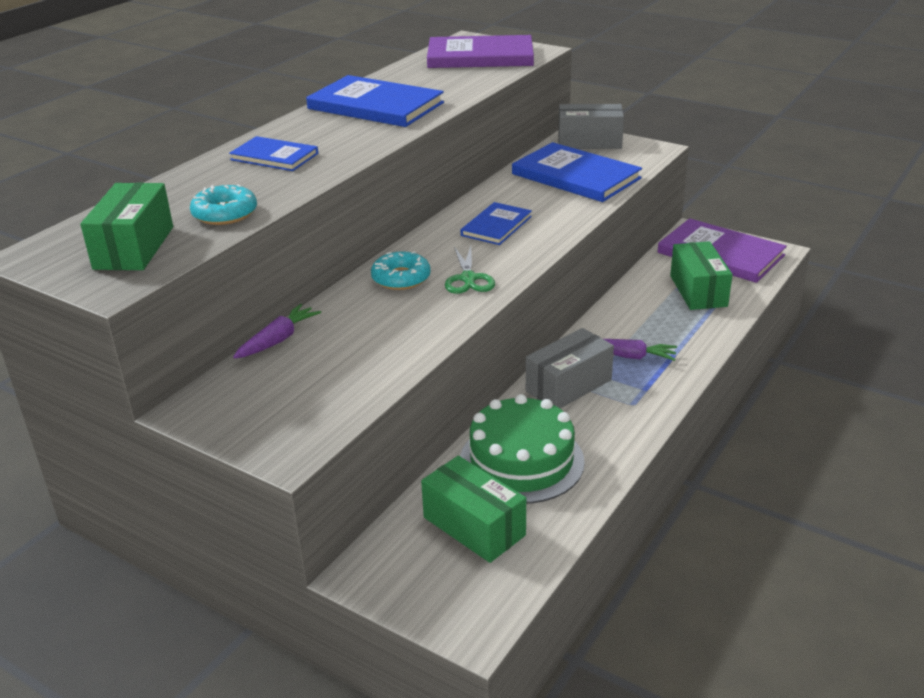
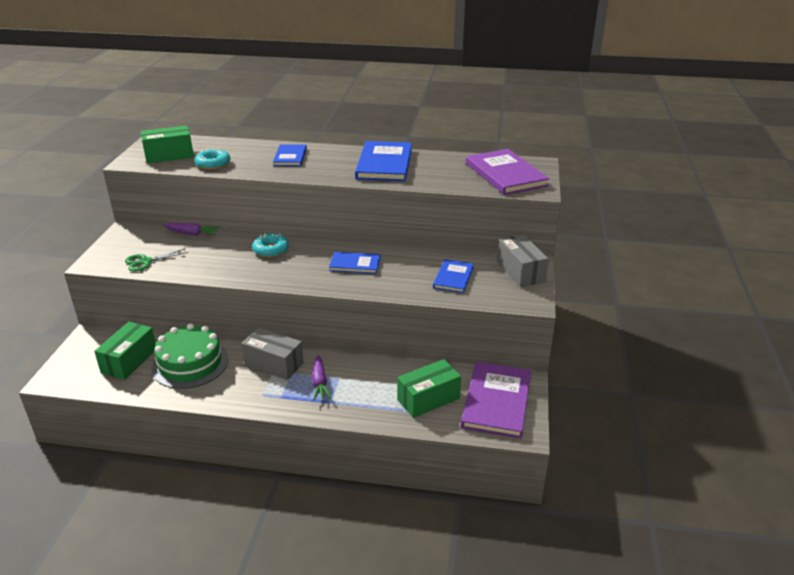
camera: 65 degrees right, 0 degrees up
green scissors [445,246,495,294] -> green scissors moved to [125,248,189,272]
blue book [512,142,642,202] -> blue book [433,259,474,293], size x0.58

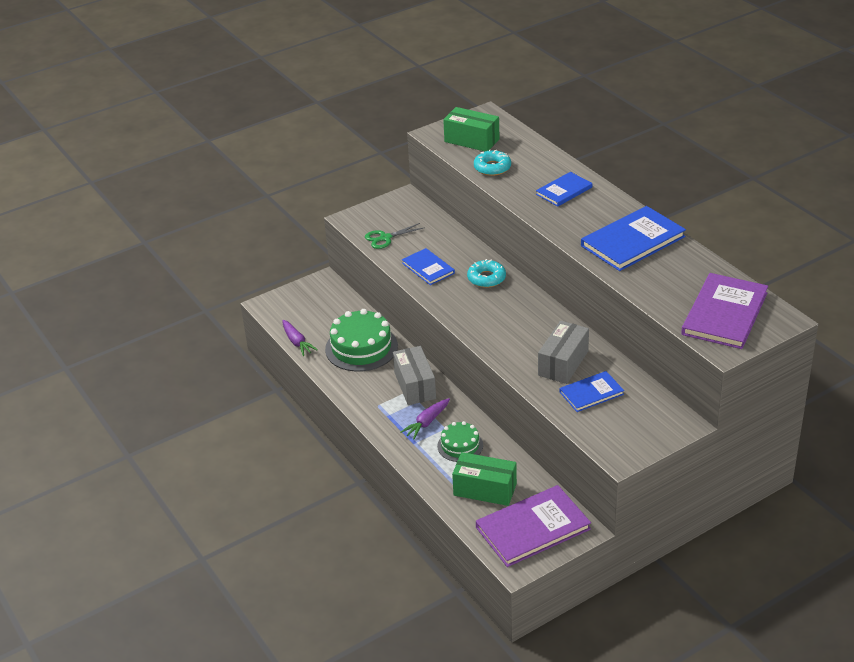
camera: 50 degrees right, 5 degrees up
green box [94,322,156,380] -> none
green scissors [125,248,189,272] -> green scissors turned 45 degrees counterclockwise [365,223,425,249]
purple carrot [163,223,220,235] -> purple carrot moved to [282,320,318,356]
blue book [329,252,380,274] -> blue book moved to [402,248,455,285]
grey box [497,234,549,287] -> grey box moved to [538,321,589,384]
none -> green cake [437,421,483,462]

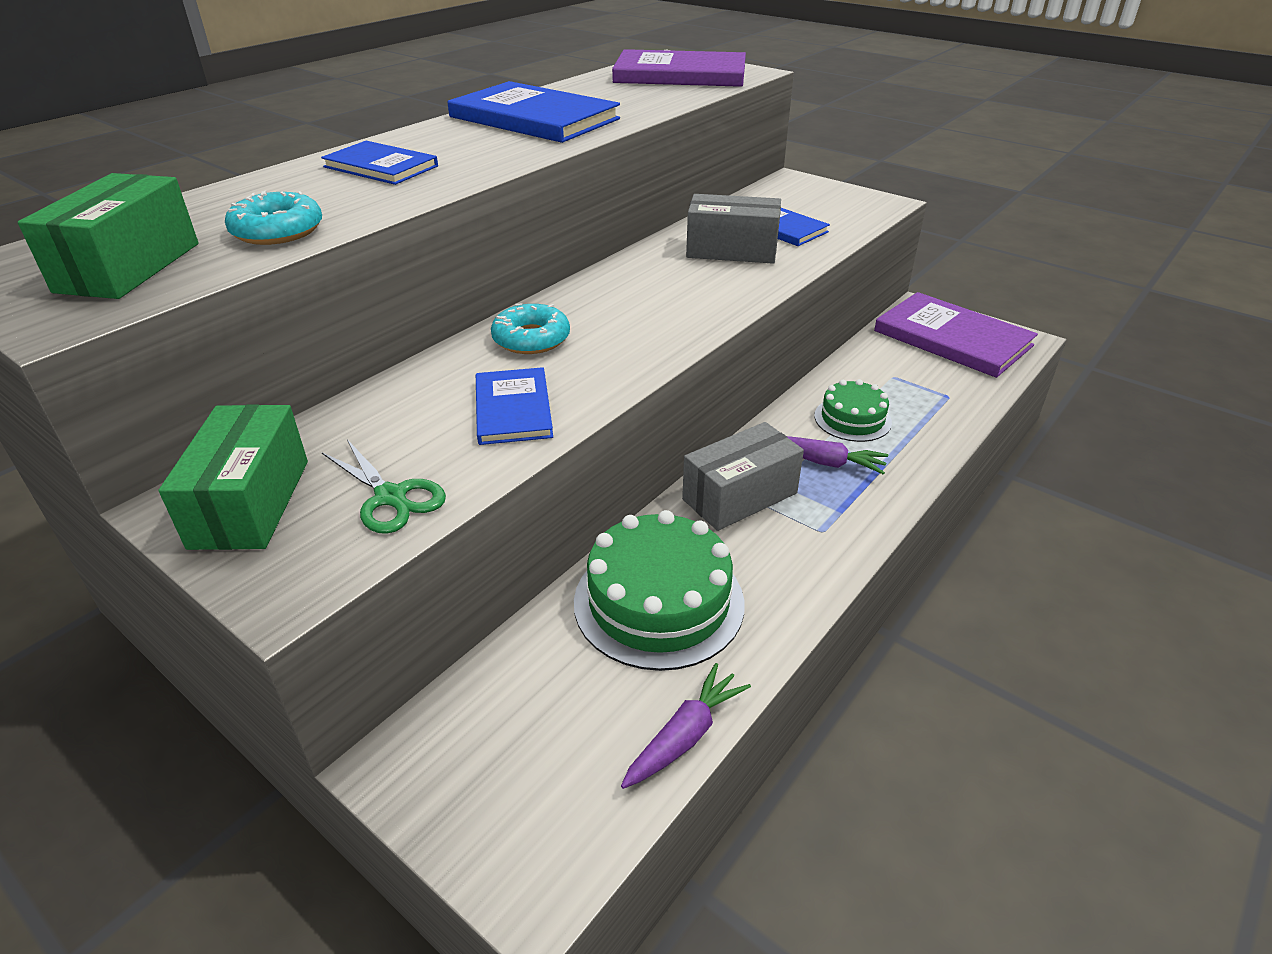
camera: 110 degrees left, 0 degrees up
blue book [402,248,455,285] -> blue book turned 45 degrees counterclockwise [476,367,553,445]
green box [452,452,517,506] -> green box moved to [158,404,308,550]

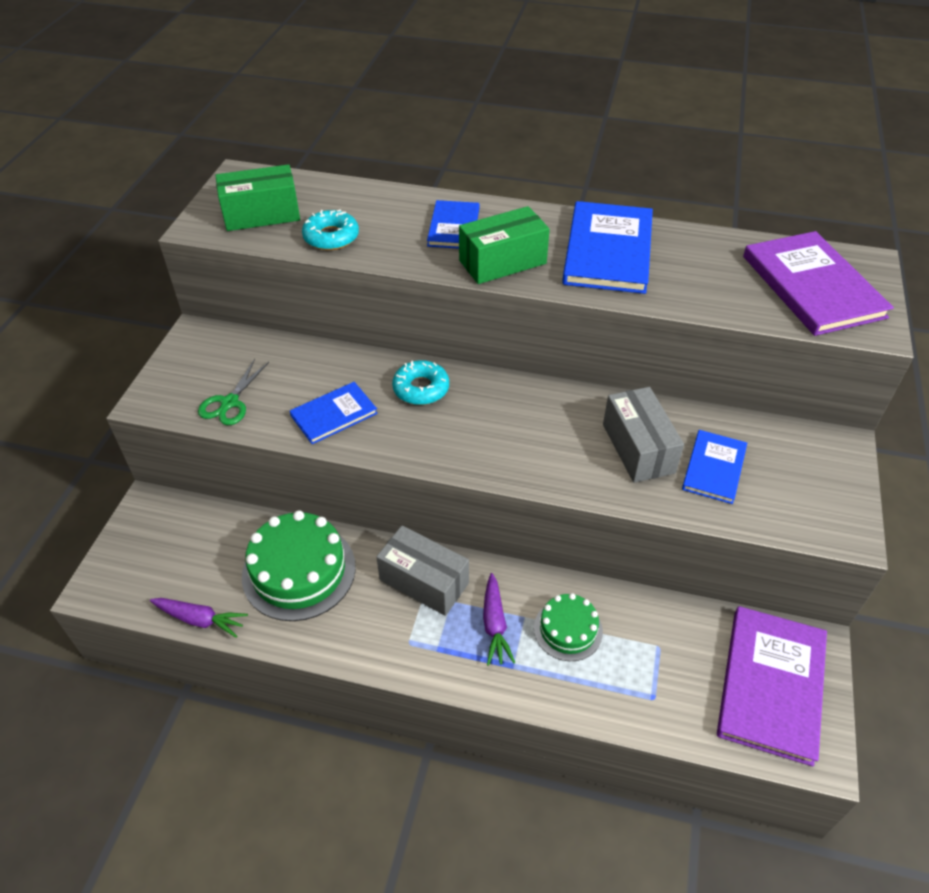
camera: 65 degrees right, 10 degrees up
green box [158,404,308,550] -> green box moved to [459,206,550,284]

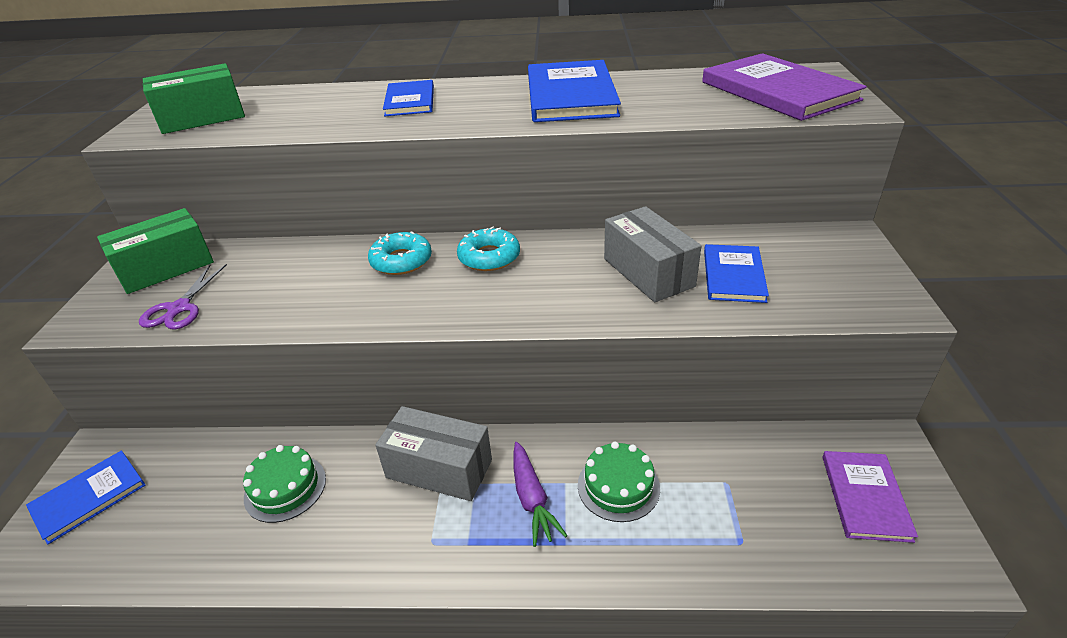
camera: 10 degrees left, 10 degrees down
purple carrot [150,598,248,638] -> none
green scissors [198,359,269,425] -> purple scissors [139,264,227,330]
green cake [242,510,356,621] -> green cake [243,445,326,523], size x0.58
blue book [290,382,378,444] -> blue book moved to [26,450,145,545]
turquoise donut [302,209,359,250] -> turquoise donut moved to [457,227,520,271]
green box [459,206,550,284] -> green box moved to [97,208,214,294]
purple book [717,606,827,767] -> purple book [822,451,918,543], size x0.58

